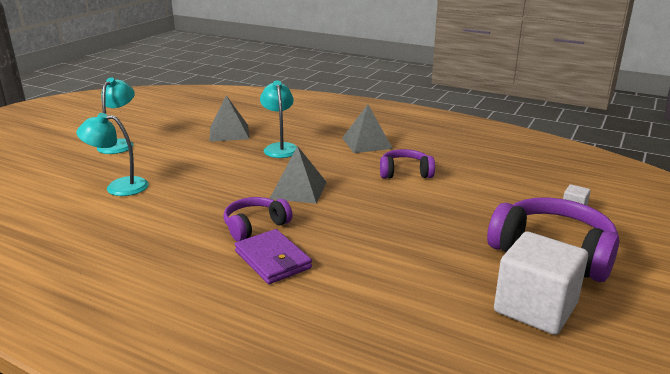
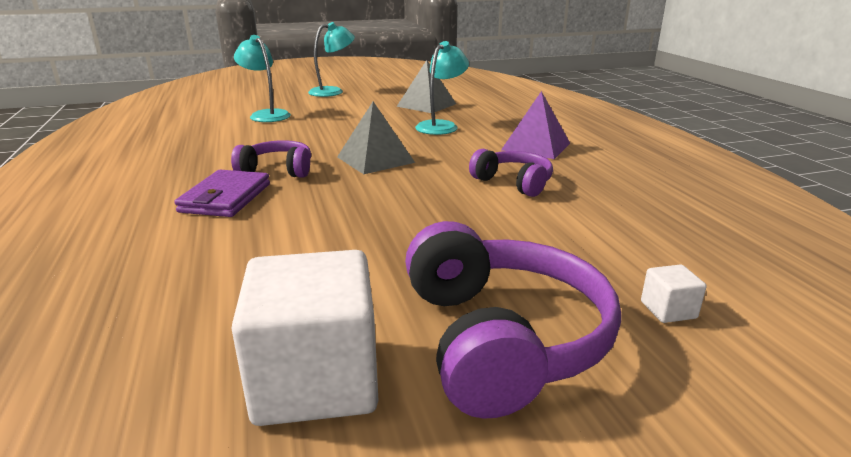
camera: 45 degrees right, 0 degrees up
grey pyramid [342,104,393,153] -> purple pyramid [501,91,570,159]

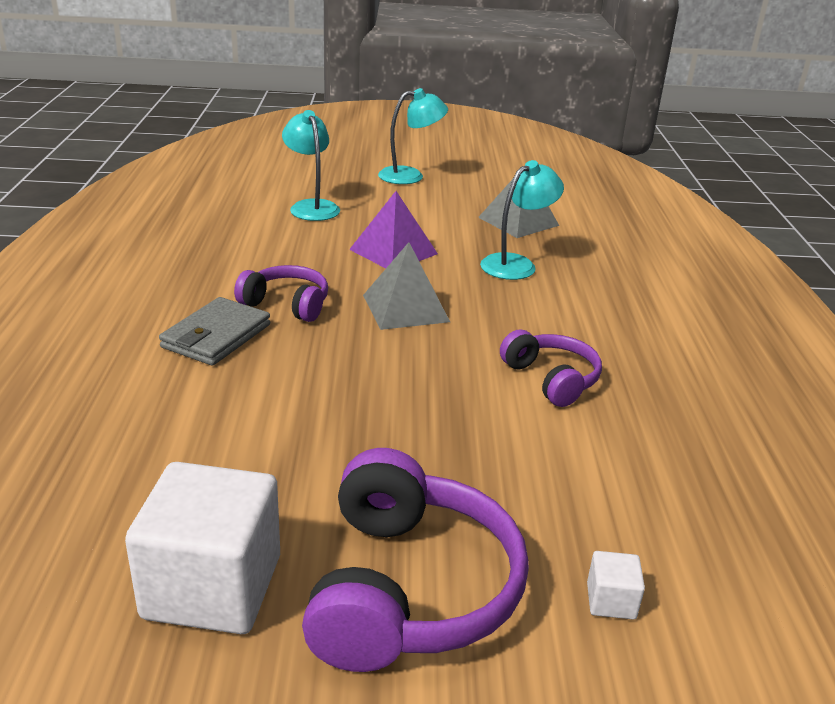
camera: 15 degrees right, 5 degrees up
purple wallet [174,170,270,217] -> grey wallet [159,297,270,366]
purple pyramid [501,91,570,159] -> purple pyramid moved to [349,191,438,268]

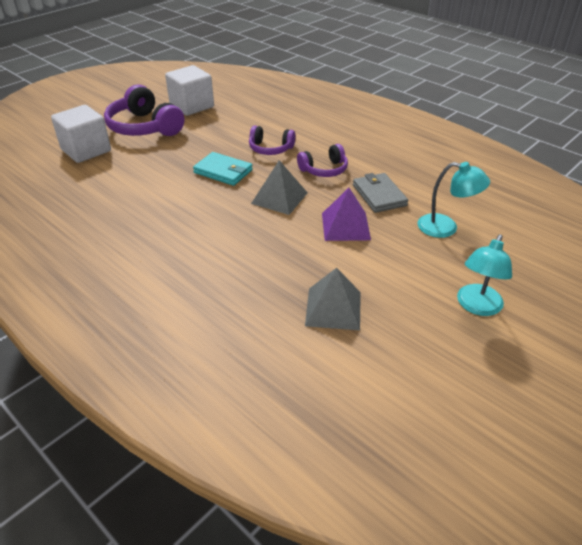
camera: 135 degrees right, 10 degrees up
grey wallet [159,297,270,366] -> grey wallet moved to [353,173,408,213]
turquoise lamp [480,160,564,280] -> none
purple headphones [500,329,602,407] -> purple headphones moved to [249,126,295,155]
white cube [587,551,645,619] -> white cube [51,105,111,163], size x2.41
none -> turquoise wallet [193,152,253,186]

